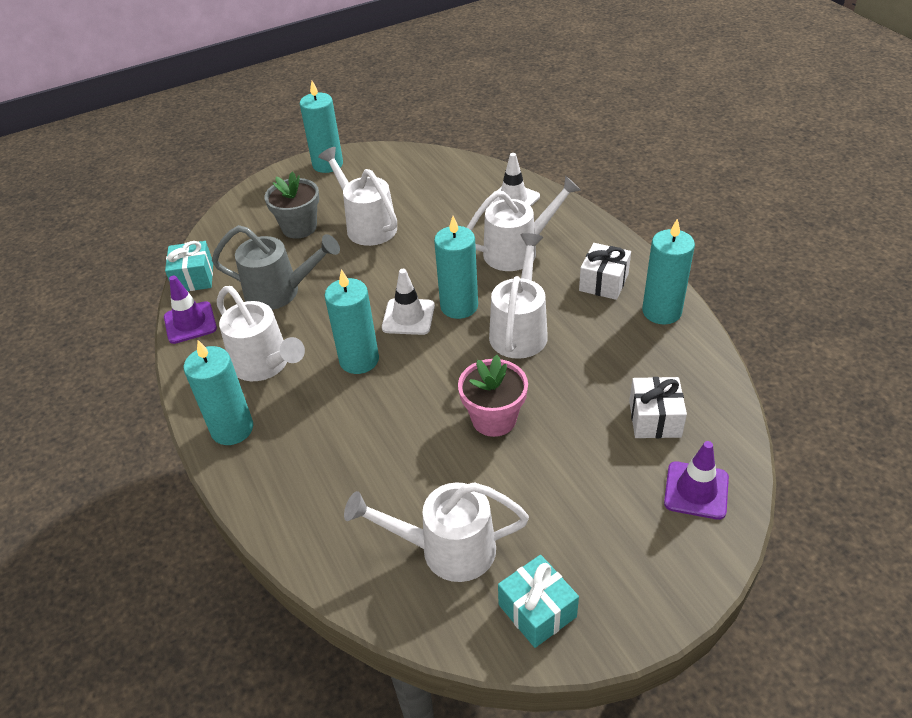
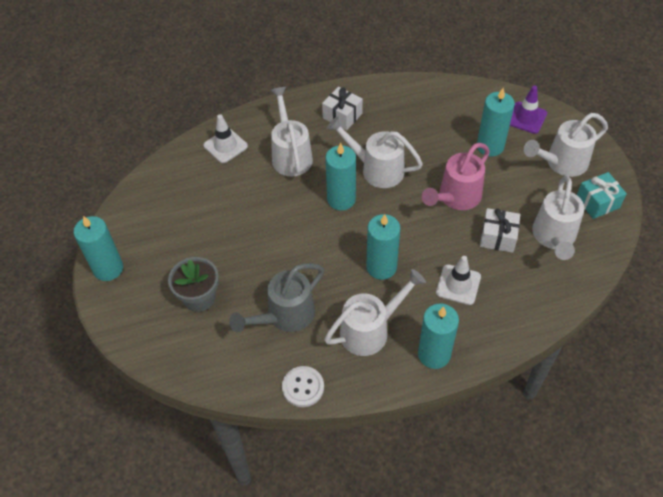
camera: 80 degrees left, 10 degrees up
purple traffic cone [164,276,217,344] -> white button [282,366,324,407]
turquoise gift [165,241,213,291] -> none
grey watering can [212,225,340,310] -> grey watering can turned 150 degrees counterclockwise [229,263,324,333]
white watering can [318,147,397,246] -> white watering can moved to [524,113,608,177]
white traffic cone [382,269,435,335] -> white traffic cone moved to [436,256,481,305]
pink flower pot [458,355,528,437] -> pink watering can [422,143,490,210]
white gift [629,377,687,438] -> white gift moved to [480,208,520,253]
turquoise candle [642,219,695,324] -> turquoise candle moved to [477,88,515,156]

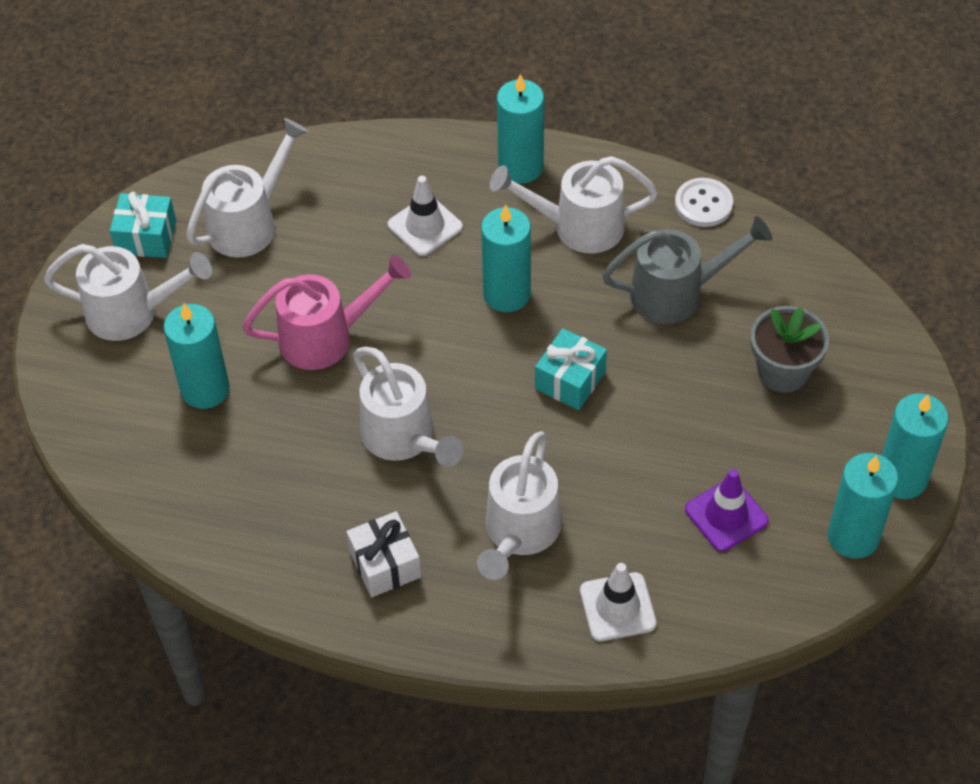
camera: 150 degrees left, 0 degrees up
turquoise candle [325,143,356,210] -> turquoise candle moved to [828,453,898,559]
white gift [480,208,520,253] -> none
purple traffic cone [510,86,547,134] -> purple traffic cone moved to [685,469,769,552]
none -> turquoise gift [535,328,607,410]

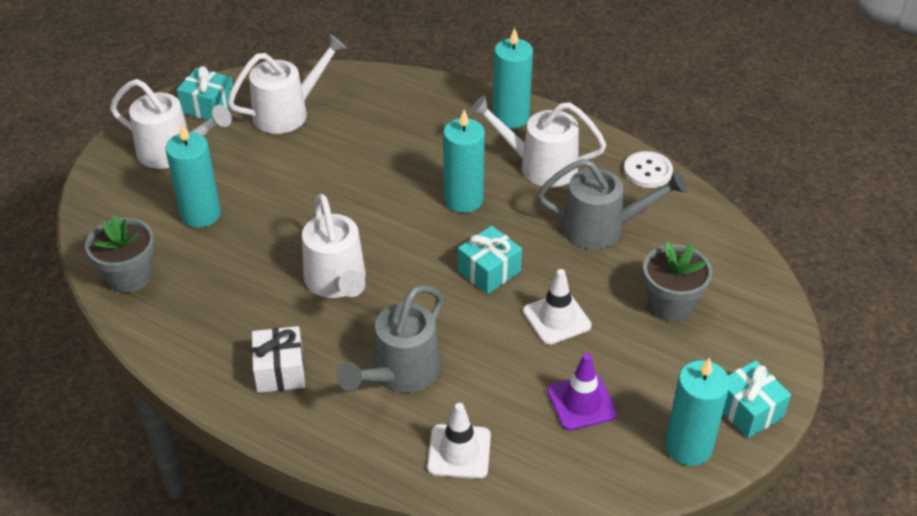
camera: 15 degrees right, 10 degrees down
pink watering can [242,255,411,370] -> none
white traffic cone [388,176,463,256] -> white traffic cone moved to [523,269,592,345]
white watering can [477,431,562,580] -> grey watering can [337,285,443,393]
turquoise candle [882,393,949,499] -> turquoise gift [723,360,791,438]
none -> grey flower pot [85,215,155,293]

